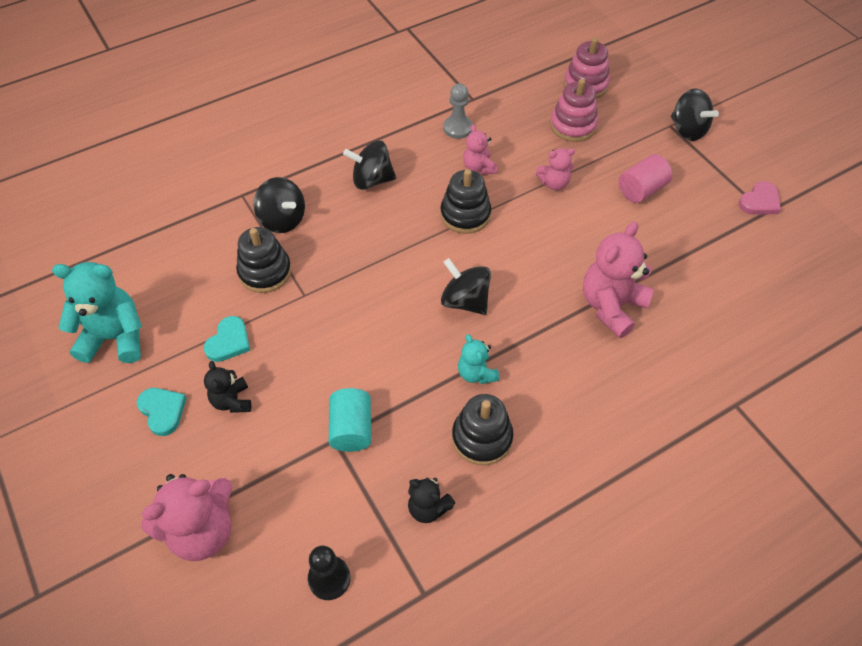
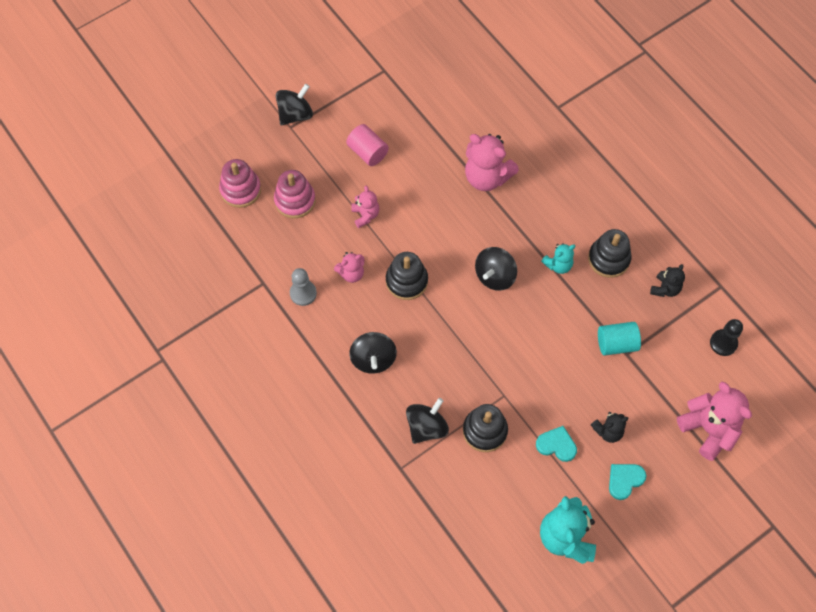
camera: 95 degrees left, 10 degrees up
pink heart [739,181,781,215] -> none

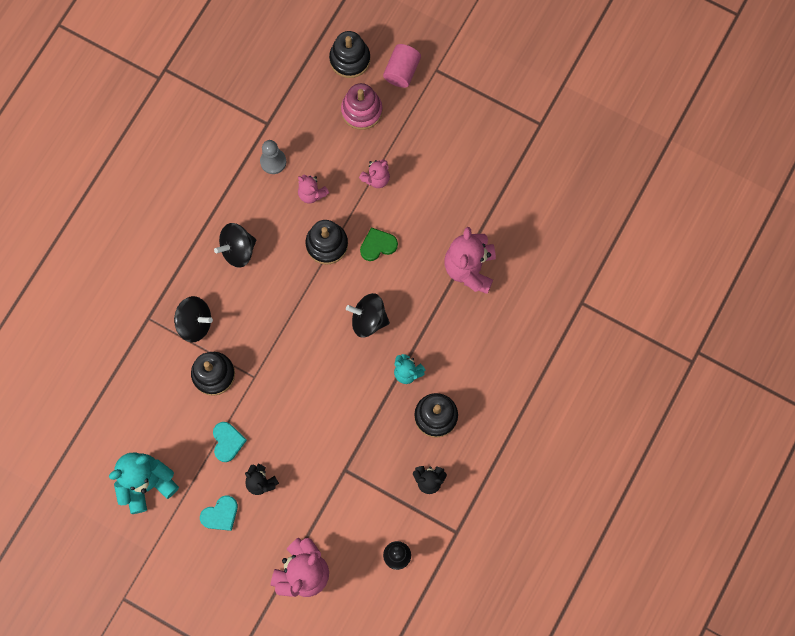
camera: 65 degrees right, 10 degrees up
pink stacking toy [219,159,261,208] -> black stacking toy [329,31,370,78]
black spinning top [276,84,313,125] -> none
pink cylinder [346,124,389,166] -> pink cylinder moved to [383,44,421,88]
turquoise cylinder [598,322,641,356] -> none
turquoise heart [609,464,646,500] -> turquoise heart turned 120 degrees clockwise [200,496,238,531]
none -> green heart [360,227,398,261]

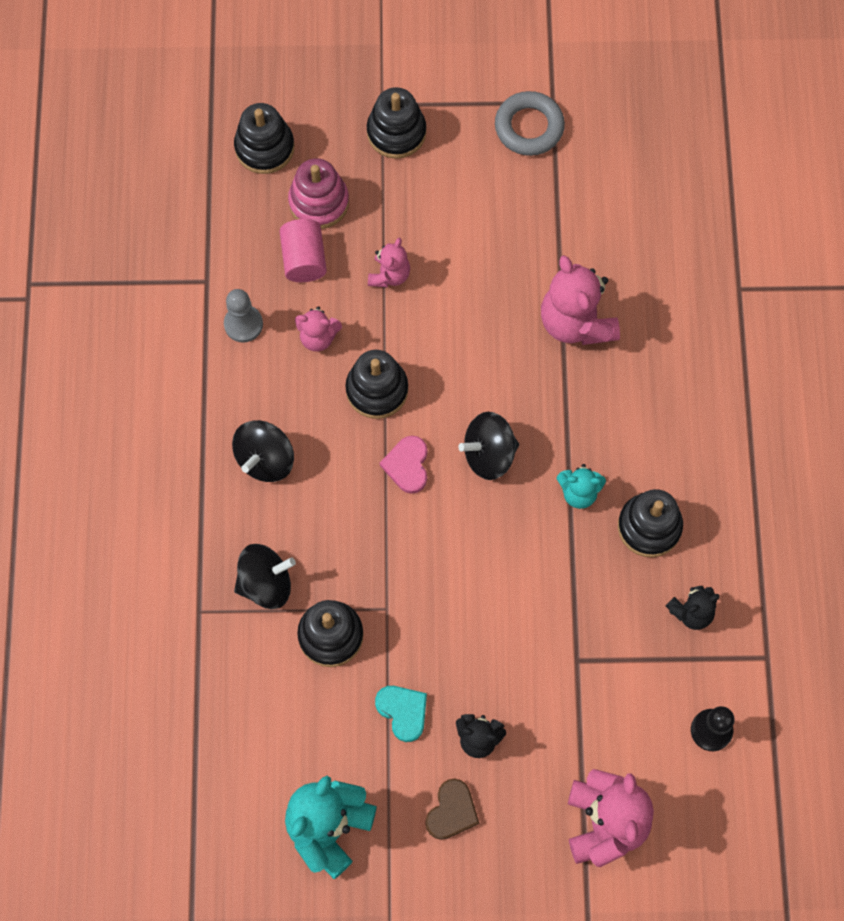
camera: 30 degrees left, 5 degrees down
turquoise heart [200,496,238,531] -> brown heart [425,779,479,840]
green heart [360,227,398,261] -> none
pink cylinder [383,44,421,88] -> pink cylinder moved to [279,219,327,282]
none -> black stacking toy [367,87,426,159]
none -> pink heart [380,436,427,494]
none -> grey ring [495,91,565,156]

